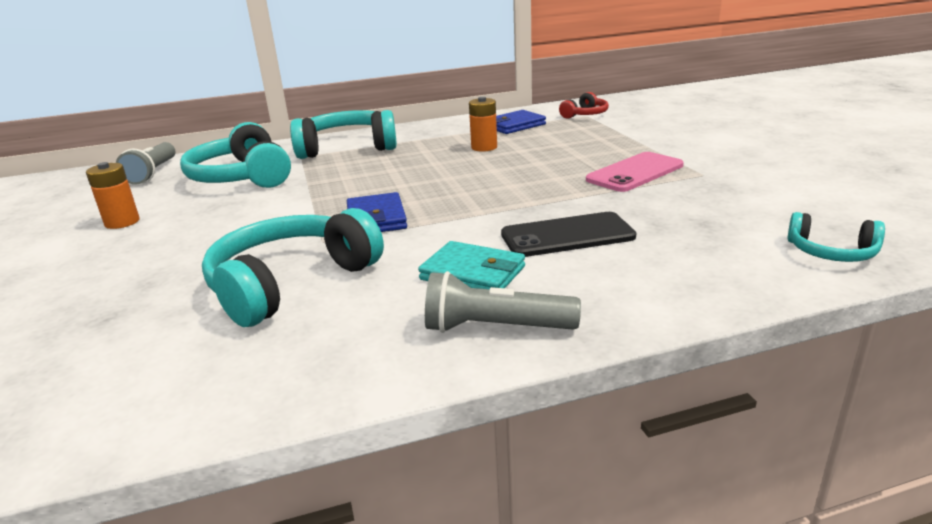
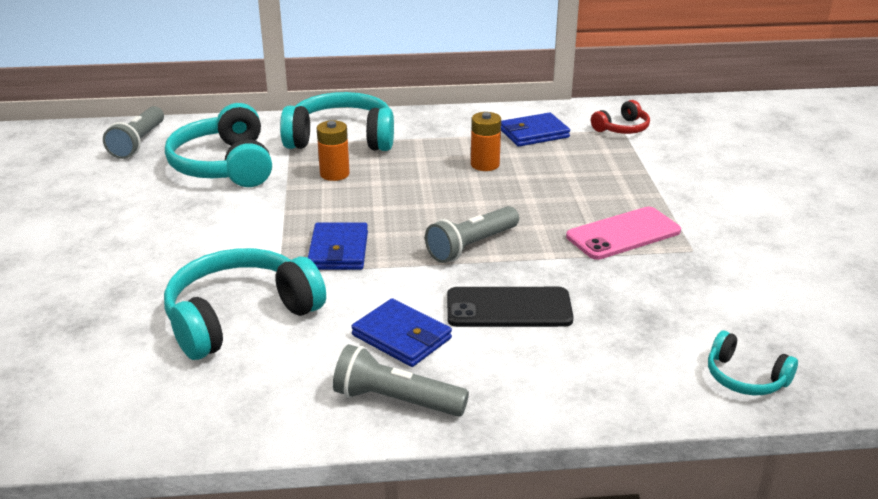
camera: 10 degrees right, 5 degrees up
orange battery [86,162,140,229] -> orange battery moved to [317,120,350,181]
turquoise wallet [418,241,525,289] -> blue wallet [351,299,452,367]
none -> grey flashlight [425,206,519,263]

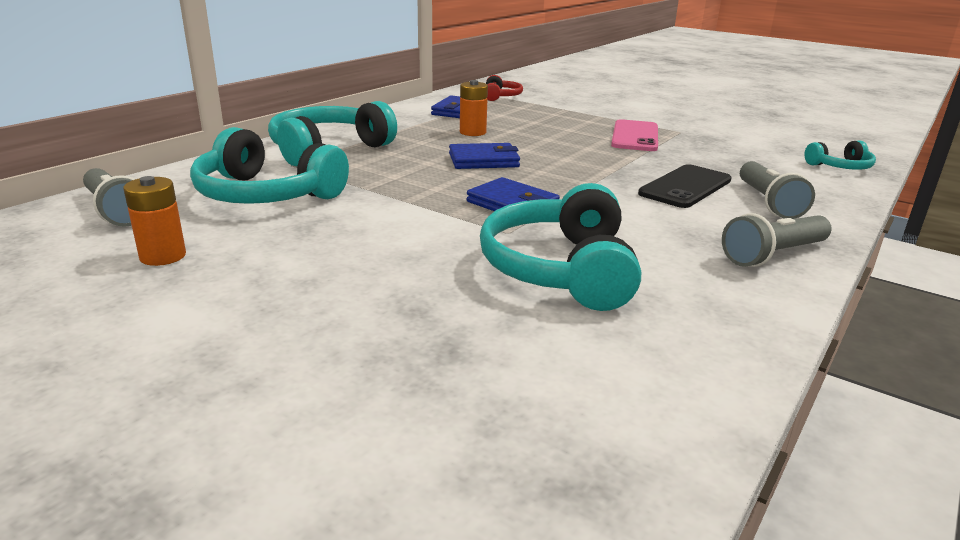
camera: 50 degrees left, 5 degrees down
orange battery [317,120,350,181] -> orange battery moved to [123,176,186,266]
blue wallet [351,299,452,367] -> blue wallet moved to [449,143,520,169]
grey flashlight [425,206,519,263] -> grey flashlight moved to [740,161,815,219]

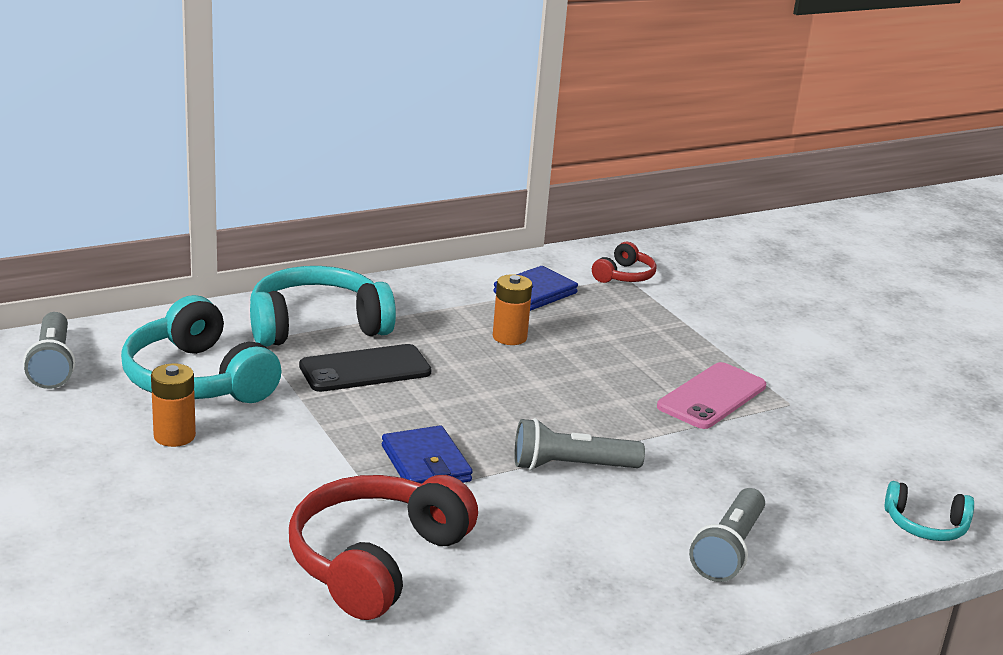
camera: 25 degrees right, 0 degrees up
orange battery [123,176,186,266] -> orange battery moved to [151,363,196,447]
blue wallet [449,143,520,169] -> none
turquoise headphones [480,183,641,311] -> red headphones [289,475,478,620]
black phone [638,164,732,208] -> black phone moved to [299,344,432,392]
grey flashlight [722,213,832,267] -> grey flashlight moved to [514,418,645,470]

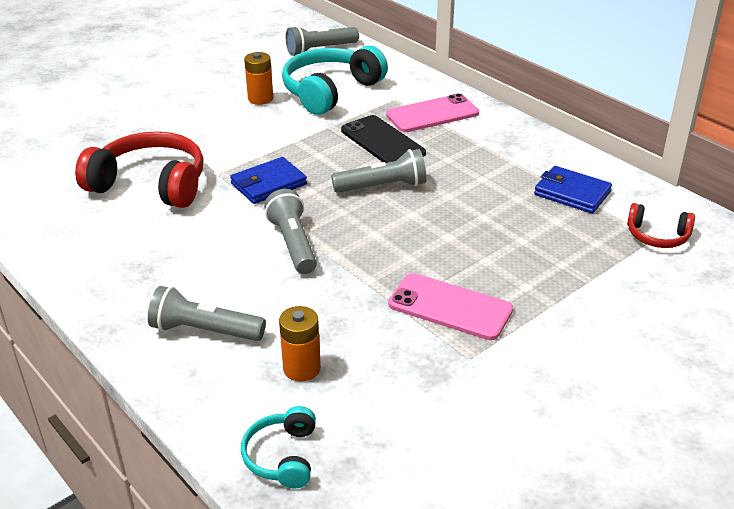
camera: 80 degrees right, 10 degrees up
turquoise headphones [250,266,396,347] -> pink phone [386,93,479,132]
orange battery [493,274,532,345] -> orange battery moved to [279,306,321,382]
none -> grey flashlight [331,149,426,193]

